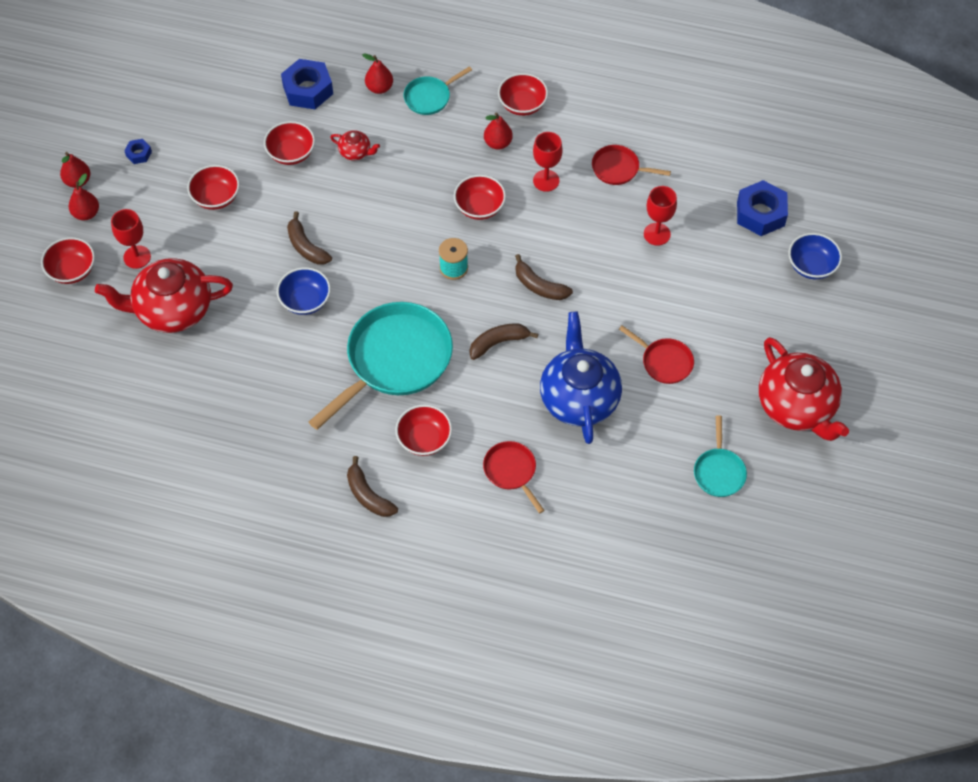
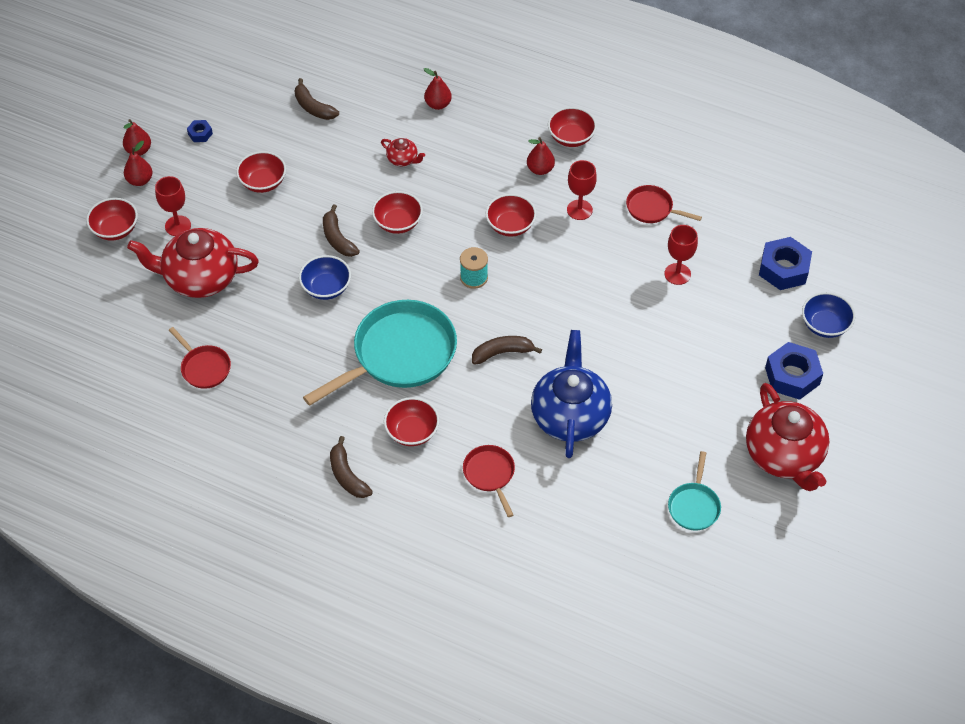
camera: 10 degrees right, 5 degrees down
red bowl [264,121,315,165] -> red bowl moved to [372,191,423,234]
blue nut [281,59,333,109] -> blue nut moved to [765,342,823,400]
turquoise pan [404,66,472,115] -> none
brown banana [515,254,573,300] -> brown banana moved to [295,78,339,120]
red pan [619,325,694,384] -> red pan moved to [169,327,231,389]

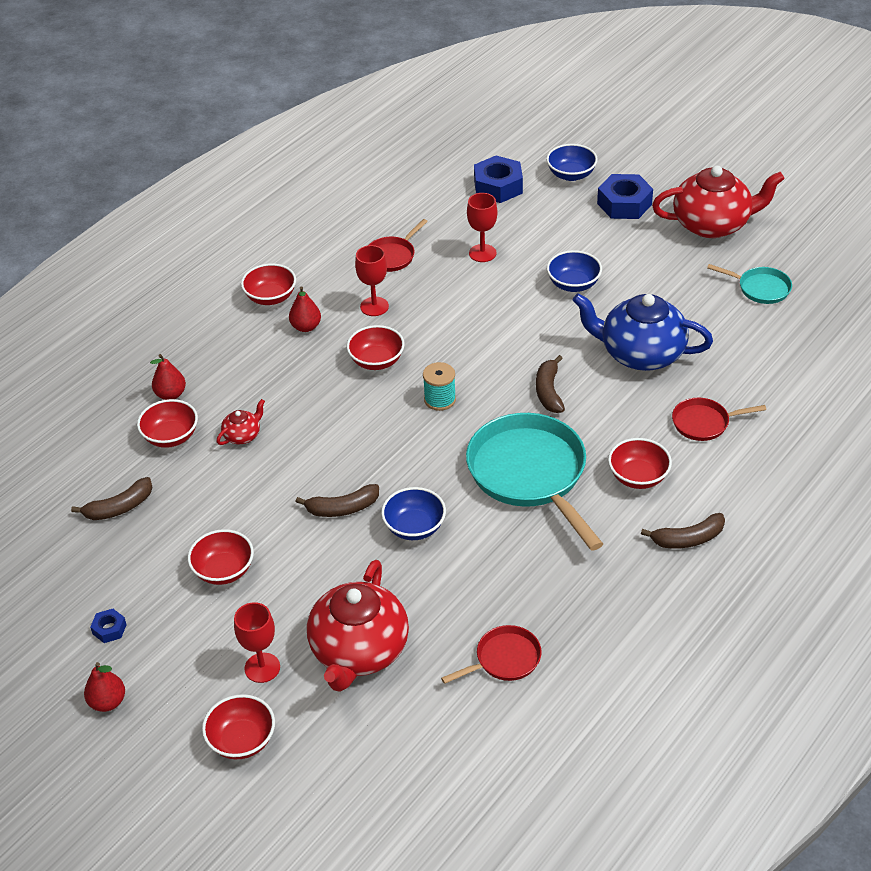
camera: 75 degrees left, 10 degrees down
red pear [124,141,152,186] -> none
red bowl [372,191,423,234] -> red bowl moved to [137,399,198,448]
none -> blue bowl [547,250,602,292]

